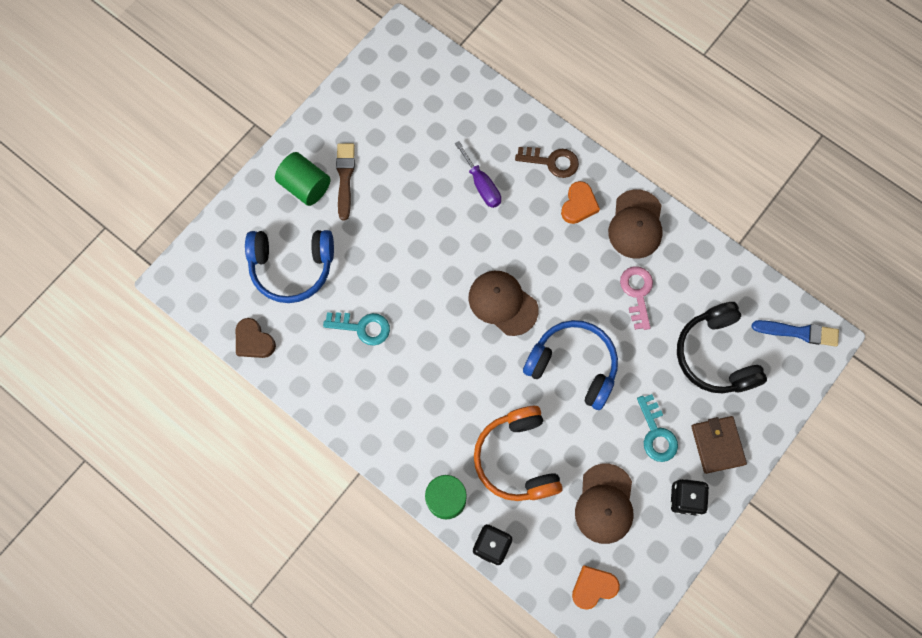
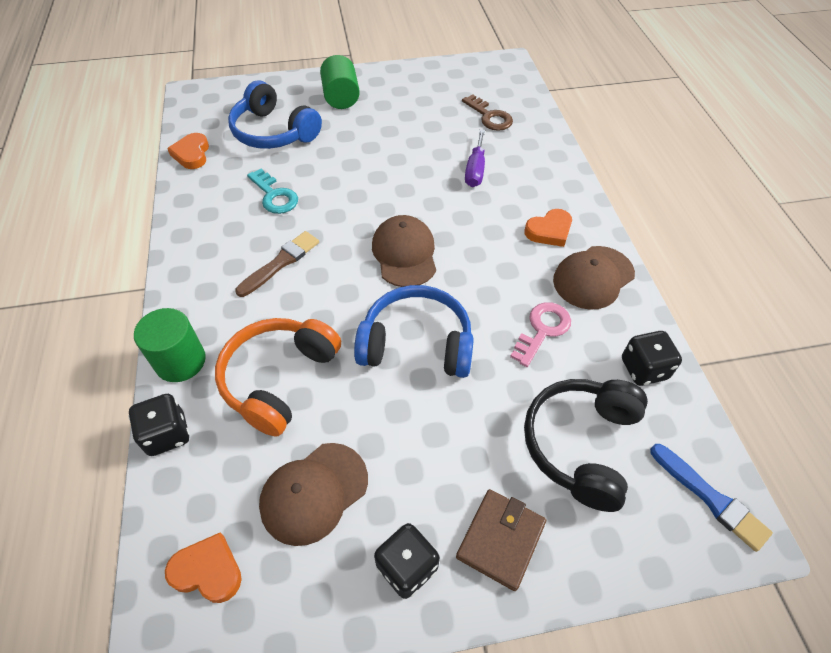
camera: 40 degrees right, 20 degrees down
brown heart [236,318,276,358] -> orange heart [167,133,209,169]
brown brush [336,143,355,221] -> brown brush moved to [235,231,319,297]
brown key [515,147,579,178] -> brown key moved to [462,94,513,131]
blue headphones [523,320,618,410] -> blue headphones turned 60 degrees counterclockwise [354,285,474,378]
turquoise key [637,394,678,462] -> none
none -> black dice [622,331,682,386]

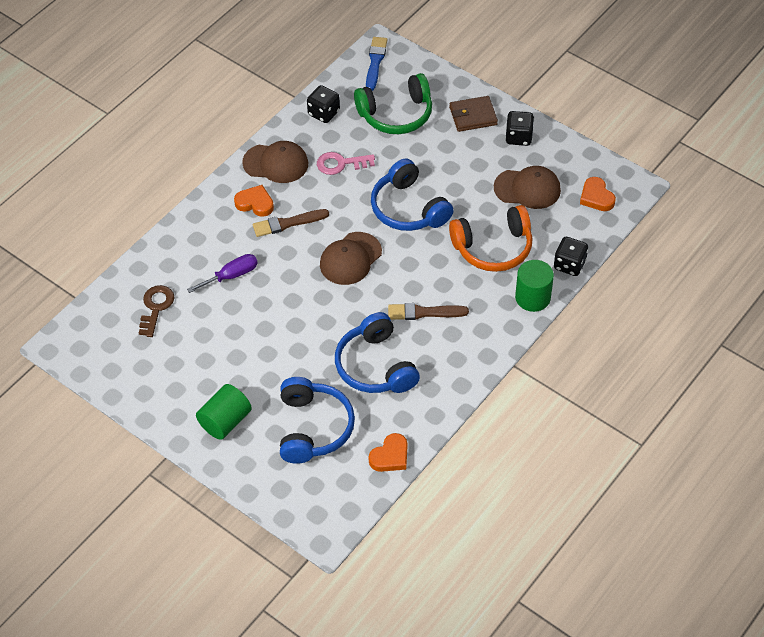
camera: 130 degrees left, 0 degrees up
turquoise key [247,169,298,214] -> blue headphones [335,312,420,393]
black headphones [524,379,648,512] -> green headphones [354,73,432,134]
none -> brown brush [253,209,329,237]

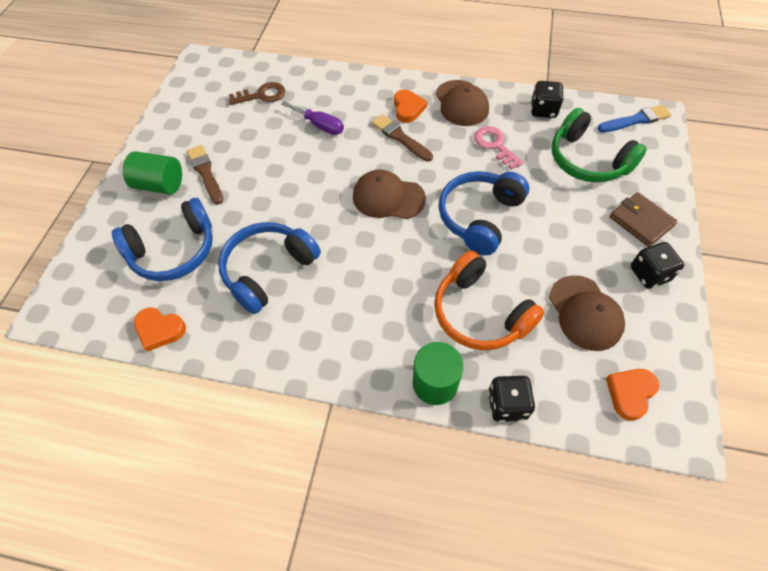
camera: 65 degrees right, 5 degrees up
brown brush [388,303,469,320] -> brown brush moved to [187,145,223,204]

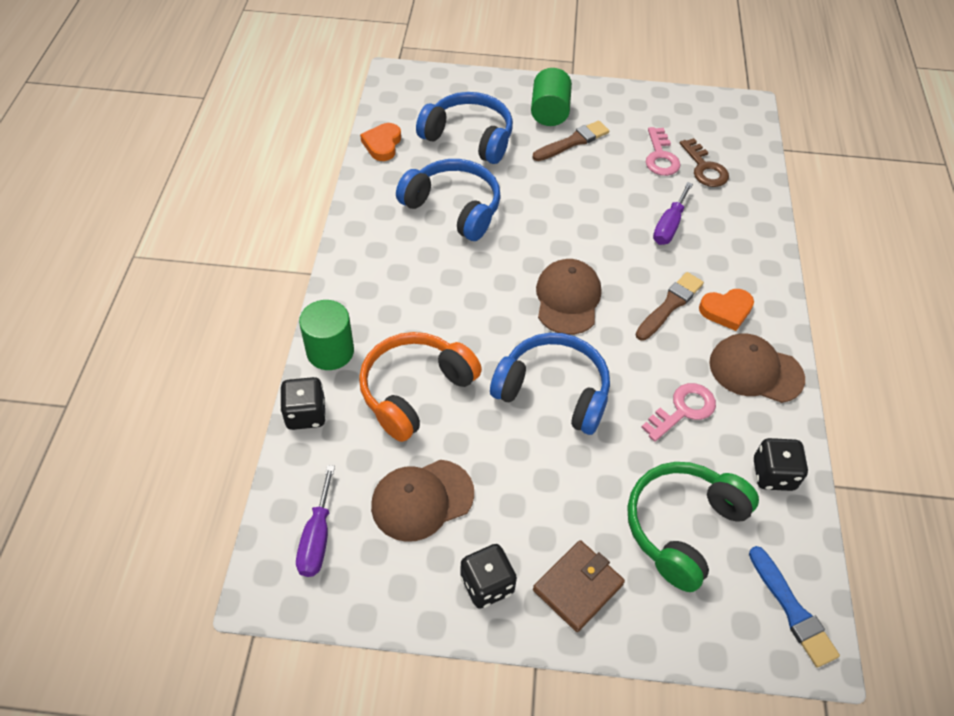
camera: 80 degrees right, 5 degrees down
blue headphones [112,198,213,281] -> blue headphones turned 150 degrees clockwise [416,92,513,164]
brown cap [435,80,489,126] -> brown cap turned 45 degrees clockwise [709,334,805,403]
orange heart [606,369,659,421] -> purple screwdriver [296,465,335,577]
none -> pink key [646,127,681,176]

